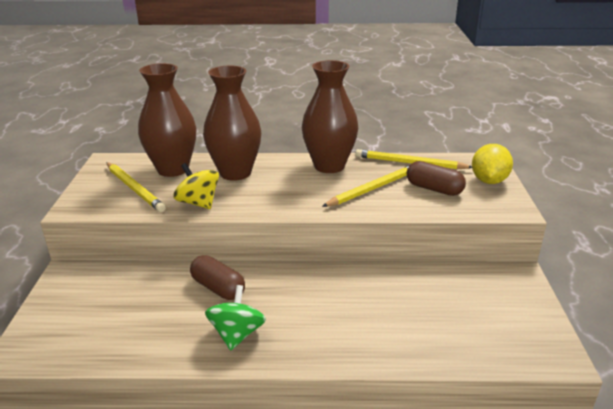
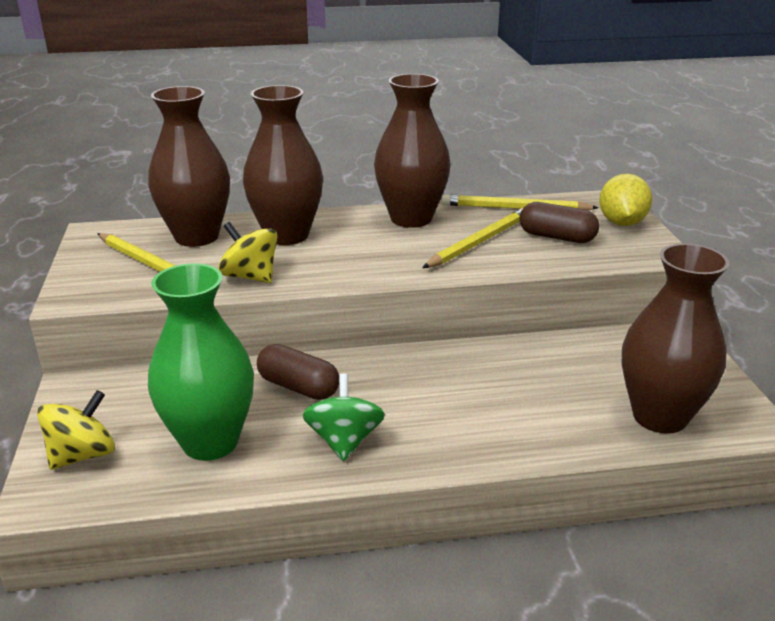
camera: 10 degrees left, 0 degrees up
none -> yellow spinning top [37,390,115,470]
none -> green vase [148,263,254,461]
none -> brown vase [622,243,729,434]

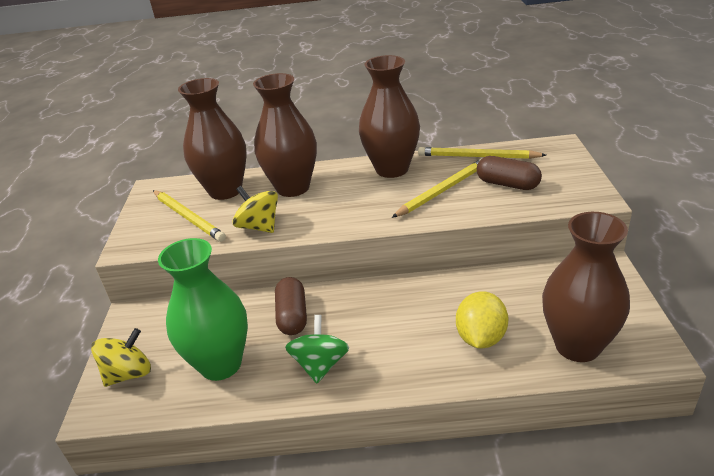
camera: 10 degrees right, 5 degrees up
brown capsule [257,344,339,400] -> brown capsule turned 45 degrees clockwise [275,277,307,335]
yellow lemon [599,174,652,226] -> yellow lemon moved to [456,291,508,349]

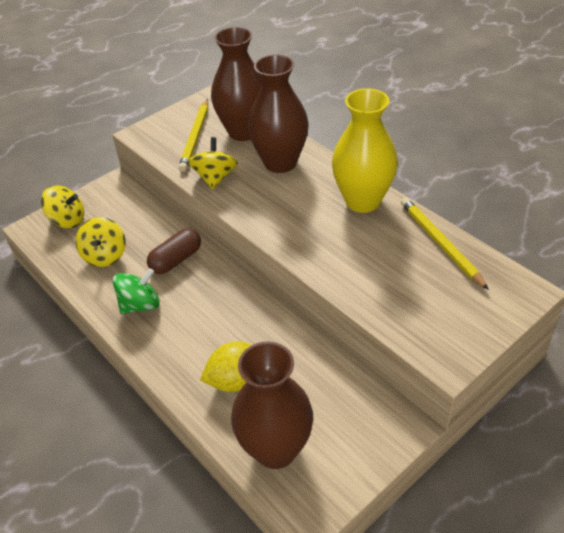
camera: 50 degrees right, 10 degrees up
green vase [158,238,248,381] -> yellow spinning top [76,217,126,267]
brown vase [359,55,420,178] -> yellow vase [332,88,398,213]
yellow pencil [391,158,482,218] -> none
brown capsule [477,156,542,190] -> none

